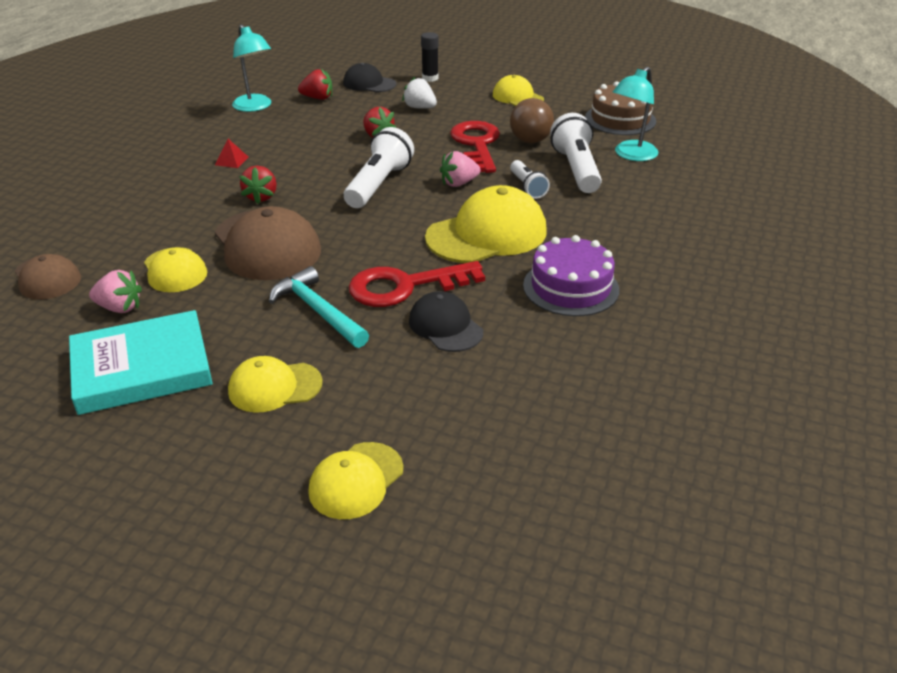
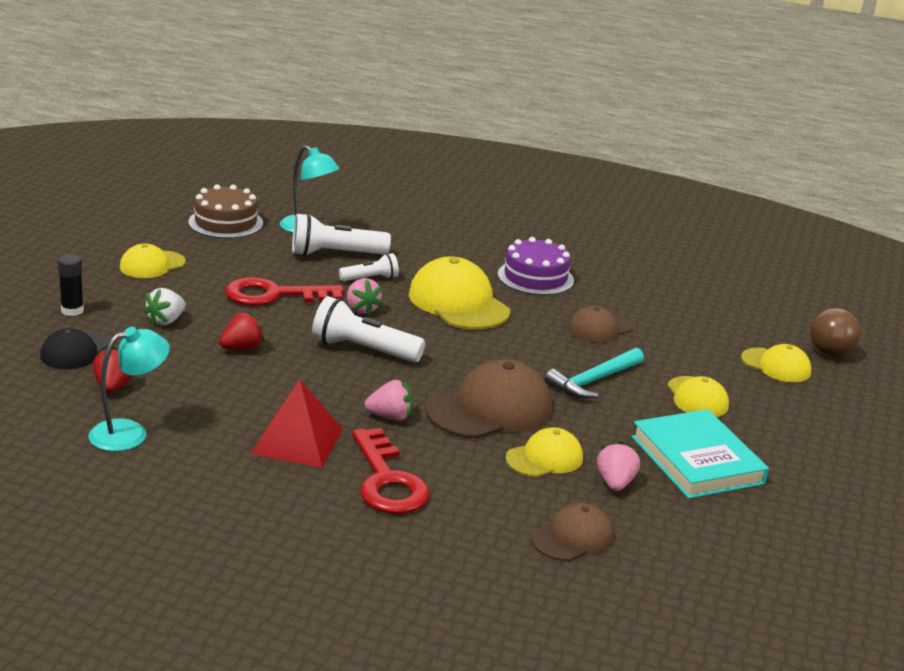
camera: 95 degrees left, 10 degrees down
red pyramid [215,139,248,168] -> red pyramid [251,380,343,468], size x2.30
red strawberry [239,166,277,204] -> pink strawberry [365,380,413,421]
red key [349,261,485,307] -> red key moved to [352,428,430,514]
black cap [409,291,483,352] -> brown cap [568,306,633,343]
brown ball [510,98,554,143] -> brown ball moved to [810,308,861,356]

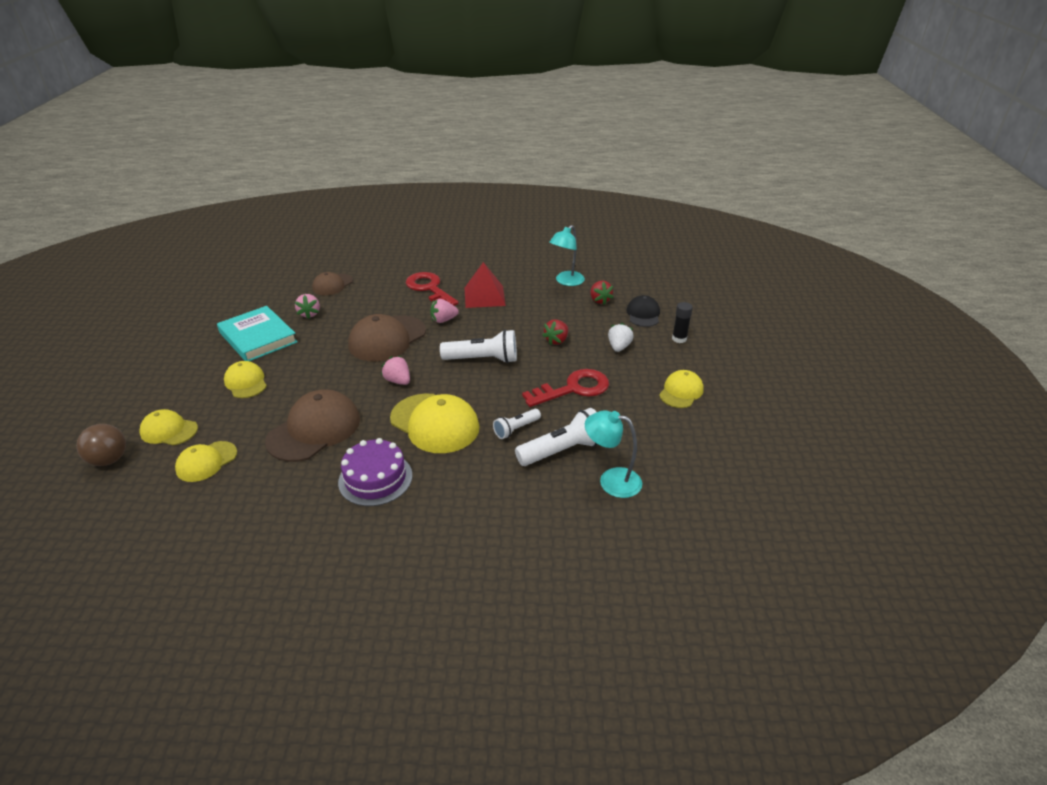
camera: 165 degrees right, 10 degrees up
brown cake [188,184,263,239] -> none
pink strawberry [347,278,383,316] -> pink strawberry moved to [381,356,410,385]
yellow cap [506,427,583,477] -> yellow cap moved to [175,441,237,482]
turquoise hammer [545,348,644,399] -> none
brown cap [568,306,633,343] -> brown cap [265,389,360,462], size x1.72

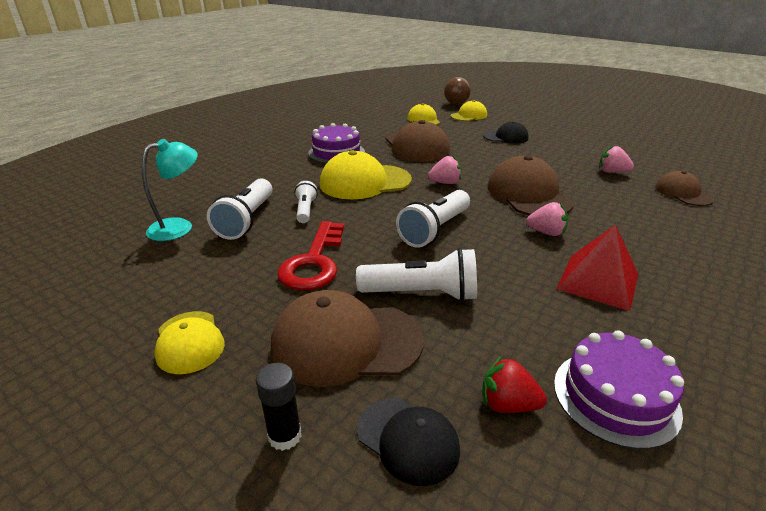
camera: 125 degrees right, 5 degrees down
turquoise book [217,306,298,361] -> none
yellow cap [224,361,267,398] -> black cap [483,121,529,144]
red key [406,272,459,306] -> none
pink strawberry [430,299,459,323] -> pink strawberry turned 90 degrees clockwise [526,202,569,236]
red strawberry [542,319,568,345] -> white flashlight [356,248,477,301]
turquoise lamp [549,225,585,286] -> purple cake [554,330,684,449]
white strawberry [608,323,634,352] -> brown cap [271,290,424,387]

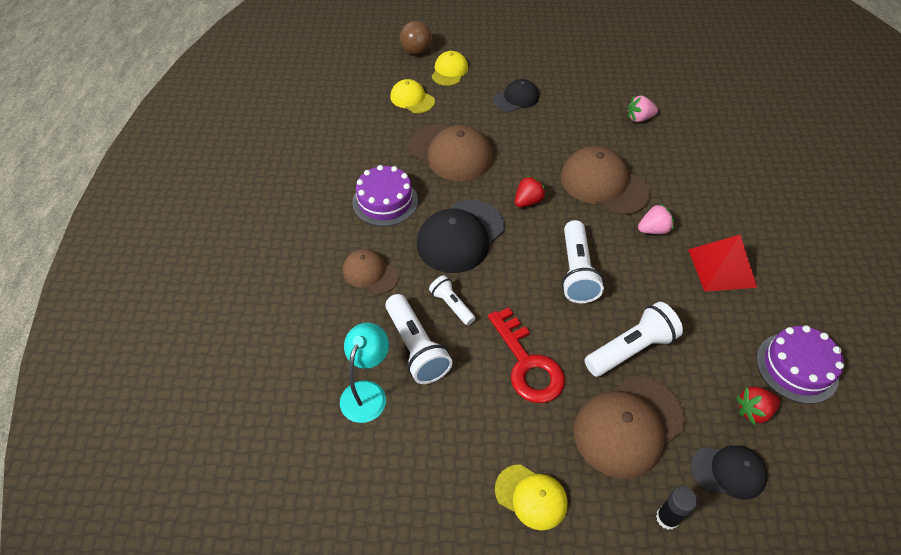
camera: 35 degrees left, 20 degrees up
yellow cap [320,150,412,199] -> black cap [417,200,505,273]
pink strawberry [428,156,461,184] -> red strawberry [515,175,546,207]
brown cap [655,171,714,206] -> brown cap moved to [343,249,399,295]

